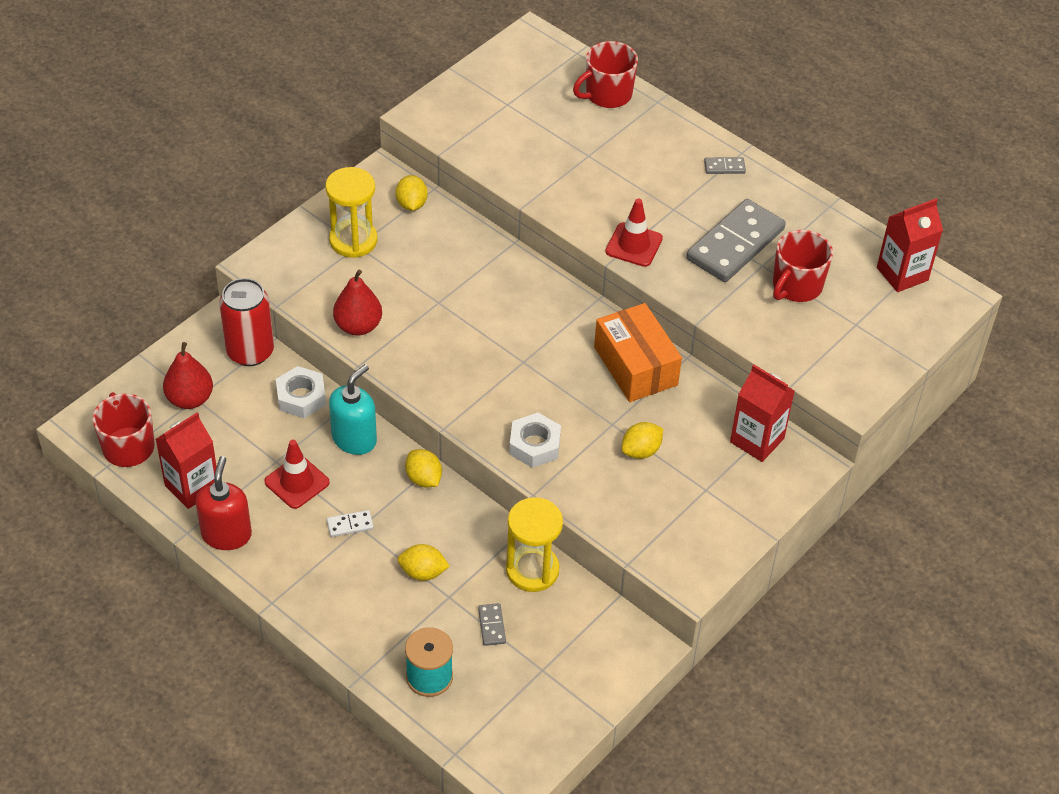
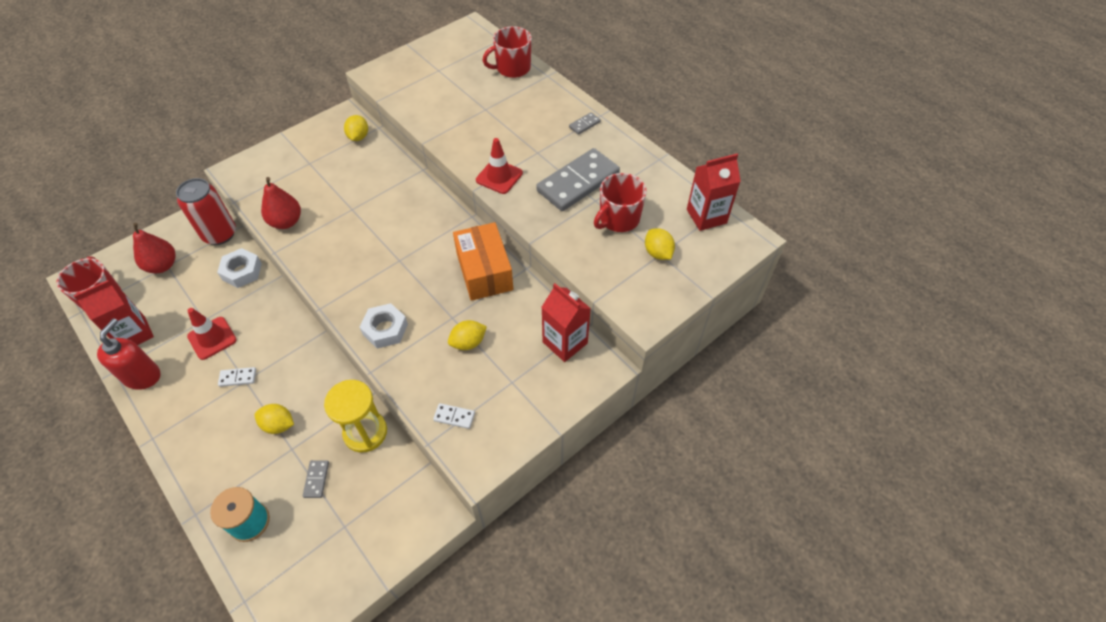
camera: 10 degrees right, 5 degrees up
yellow hourglass [325,167,378,258] -> none
turquoise soap dispenser [329,364,377,455] -> none
yellow lemon [405,449,442,488] -> yellow lemon moved to [645,228,675,260]
grey domino [704,157,746,174] -> grey domino turned 45 degrees counterclockwise [569,112,601,135]
none -> white domino [433,403,475,429]

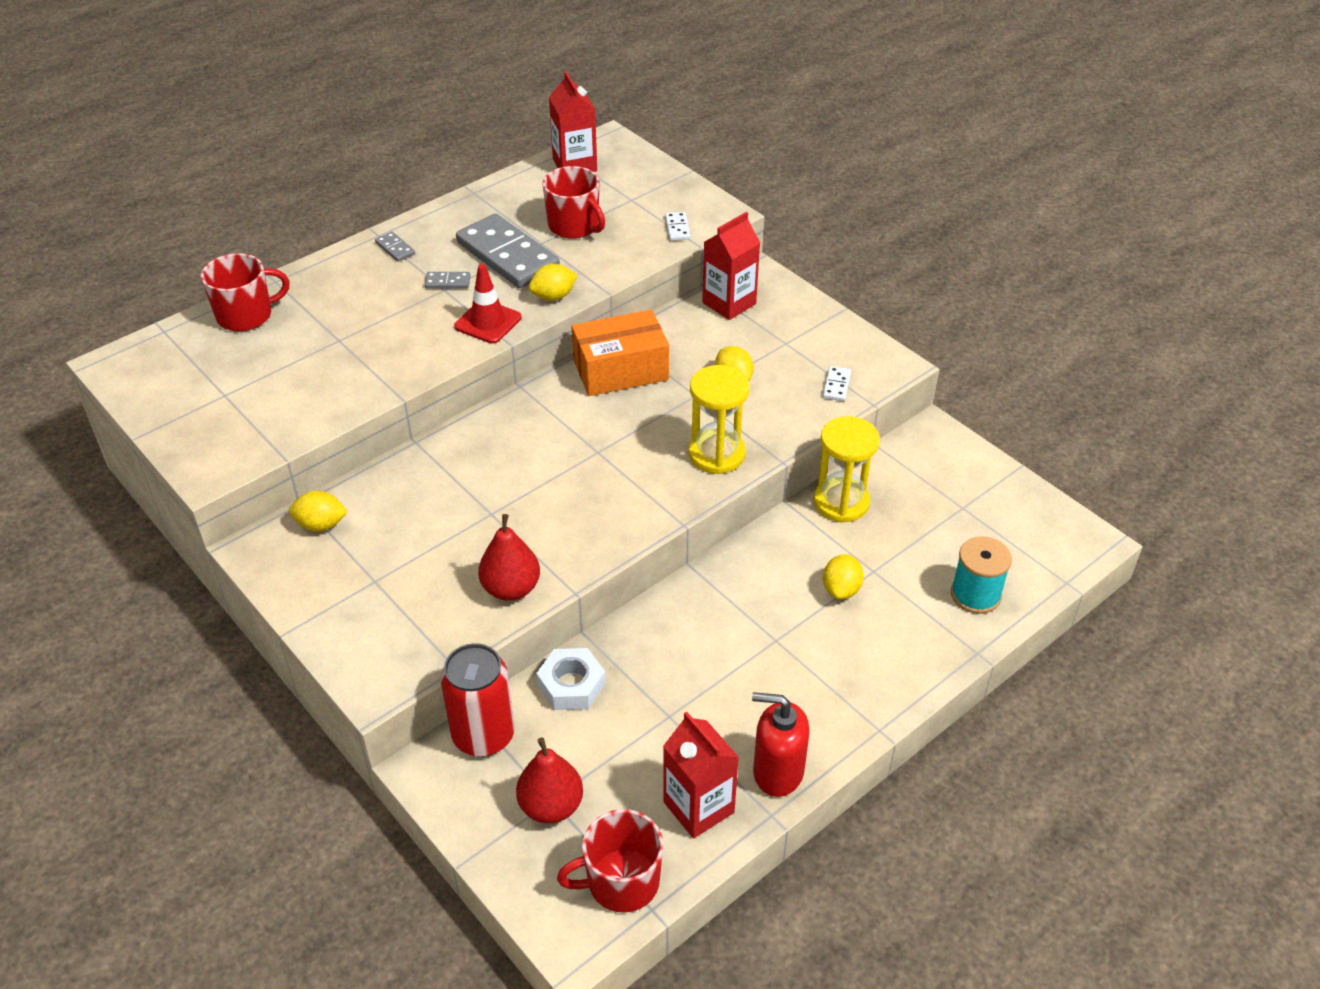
camera: 90 degrees left, 10 degrees down
red traffic cone [187,308,237,360] -> none
white domino [218,367,256,387] -> white domino moved to [665,212,691,241]
grey domino [303,460,329,498] -> grey domino moved to [424,272,471,288]
white nut [360,303,408,349] -> yellow hourglass [689,365,750,474]
red mug [482,26,532,78] -> red mug turned 90 degrees counterclockwise [201,253,290,331]
yellow lemon [645,228,675,260] -> yellow lemon moved to [529,264,577,301]

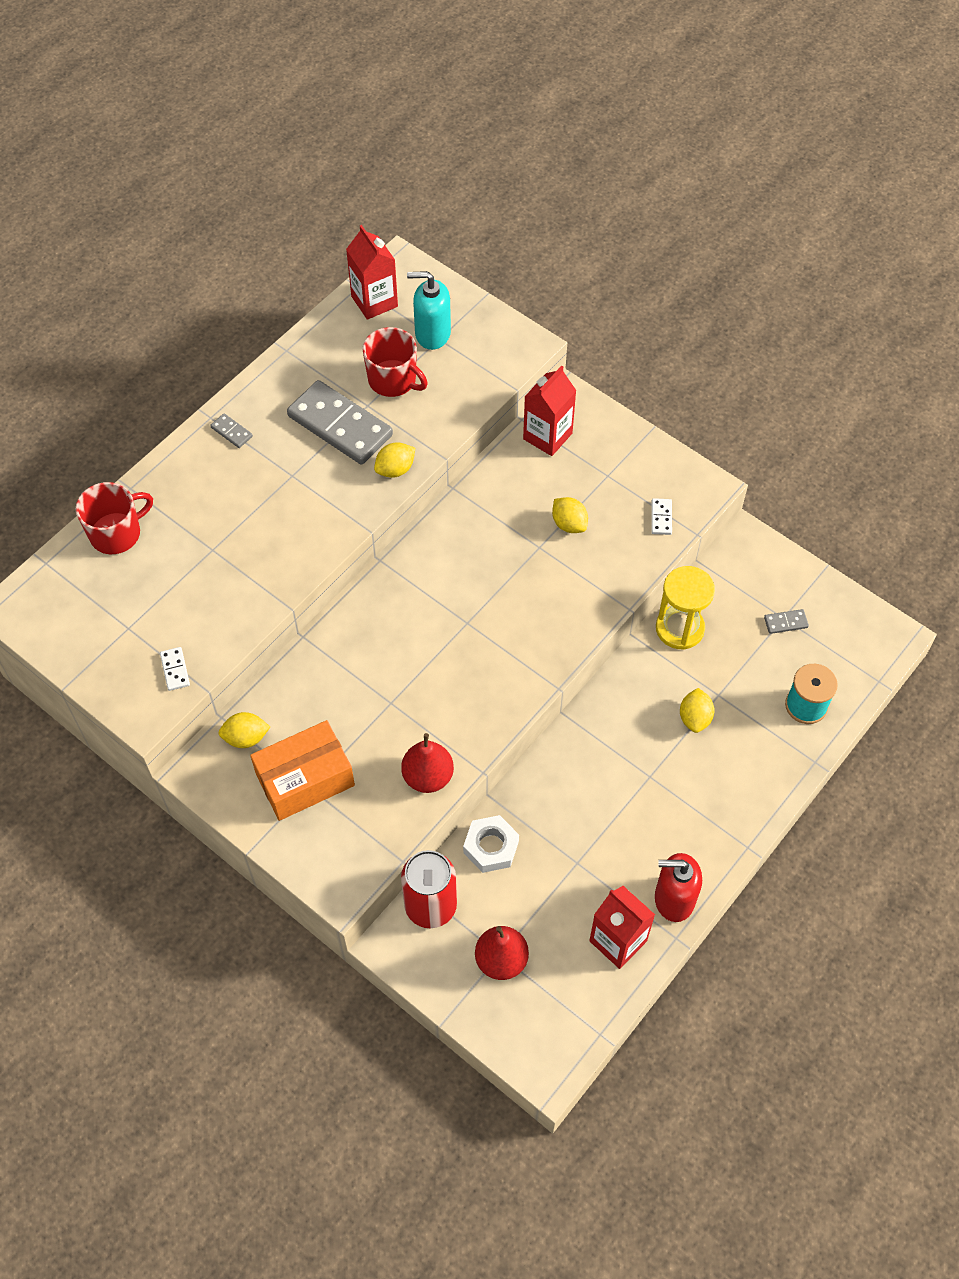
camera: 10 degrees left, 15 degrees up
grey domino [424,272,471,288] -> grey domino moved to [764,609,809,634]
red traffic cone [454,264,522,344] -> none
red mug [557,809,664,913] -> none
orange box [571,310,669,396] -> orange box moved to [250,720,355,821]
white domino [665,212,691,241] -> white domino moved to [160,647,190,691]
yellow hourglass [689,365,750,474] -> none
none -> turquoise soap dispenser [407,271,451,350]

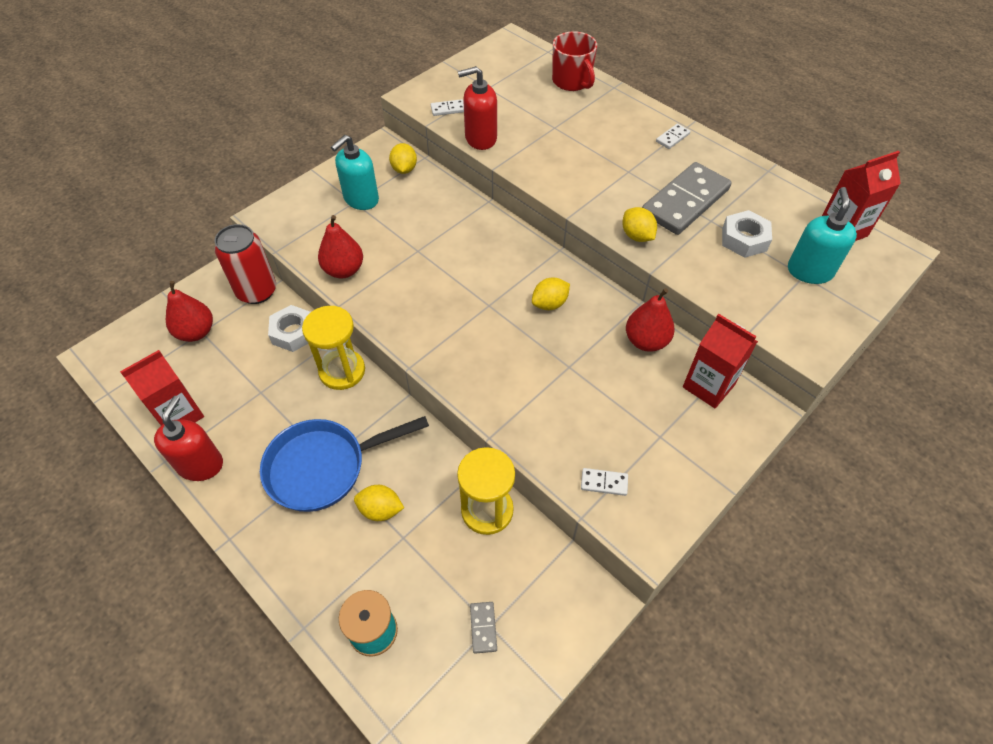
camera: 95 degrees right, 5 degrees down
grey domino [210,413,253,448] -> white domino [656,124,690,149]
orange box [250,720,355,821] -> turquoise soap dispenser [331,135,379,210]
red mug [362,327,428,397] -> white nut [722,210,772,258]
yellow lemon [552,497,588,533] -> yellow lemon moved to [532,278,570,310]
none -> blue pan [260,416,429,512]
none -> yellow hourglass [302,306,365,390]
none -> red soap dispenser [458,66,497,150]
none -> red pear [626,288,675,352]

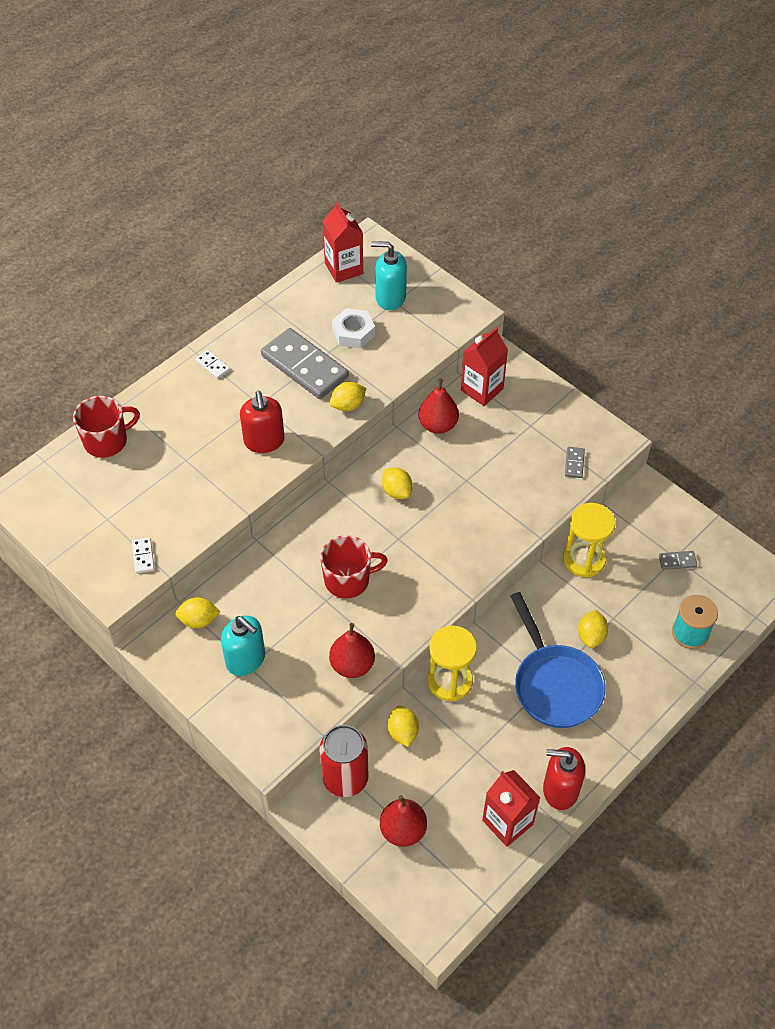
camera: 90 degrees left, 0 degrees up
white nut [268,305,310,352] -> yellow lemon [387,705,419,747]
red soap dispenser [458,66,497,150] -> red soap dispenser moved to [240,391,285,453]
white domino [581,468,628,496] -> grey domino [565,447,585,478]
none -> red mug [320,535,388,599]

